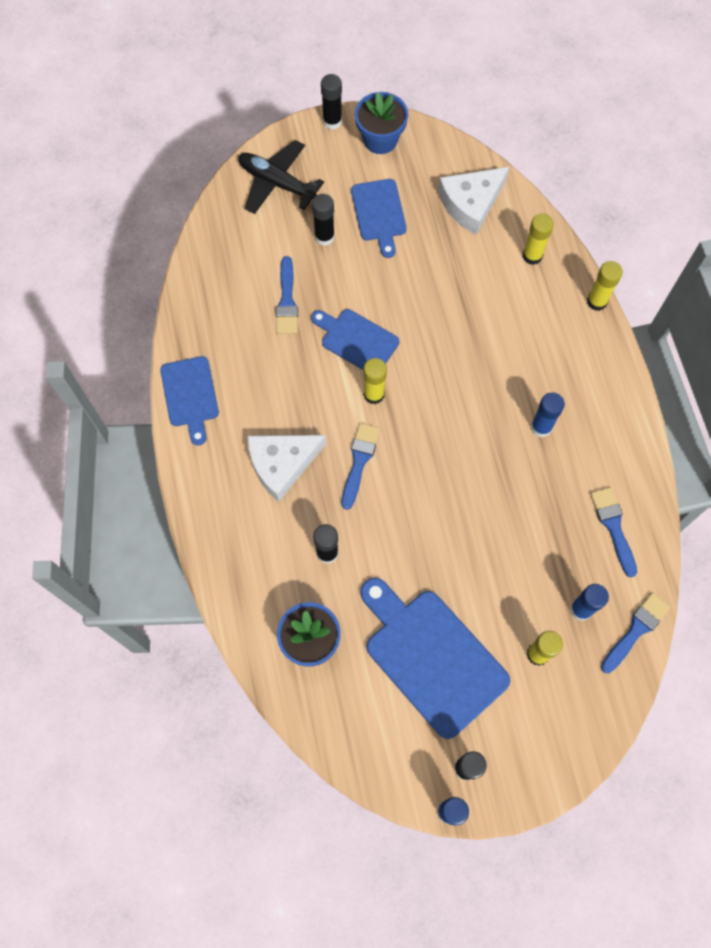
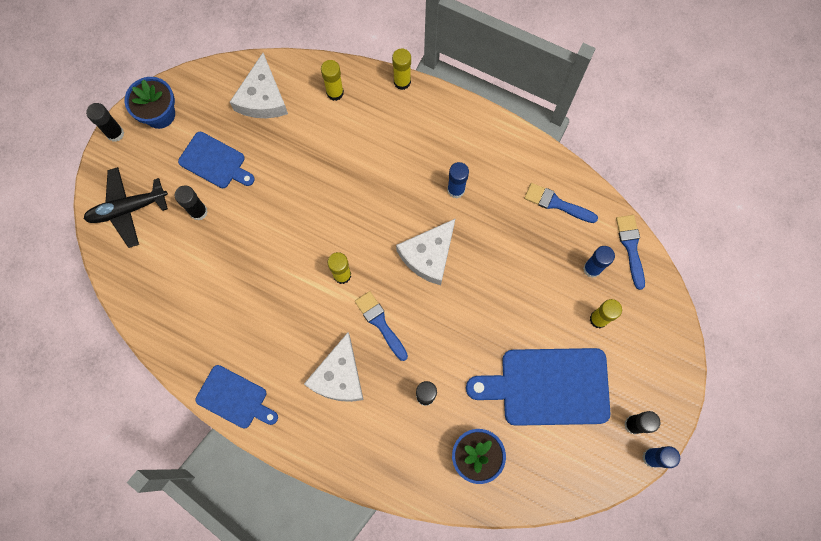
camera: 50 degrees left, 5 degrees up
blue brush [276,256,298,334] -> none
blue cutting board [311,309,399,370] -> none
none -> white cheese [396,219,455,285]

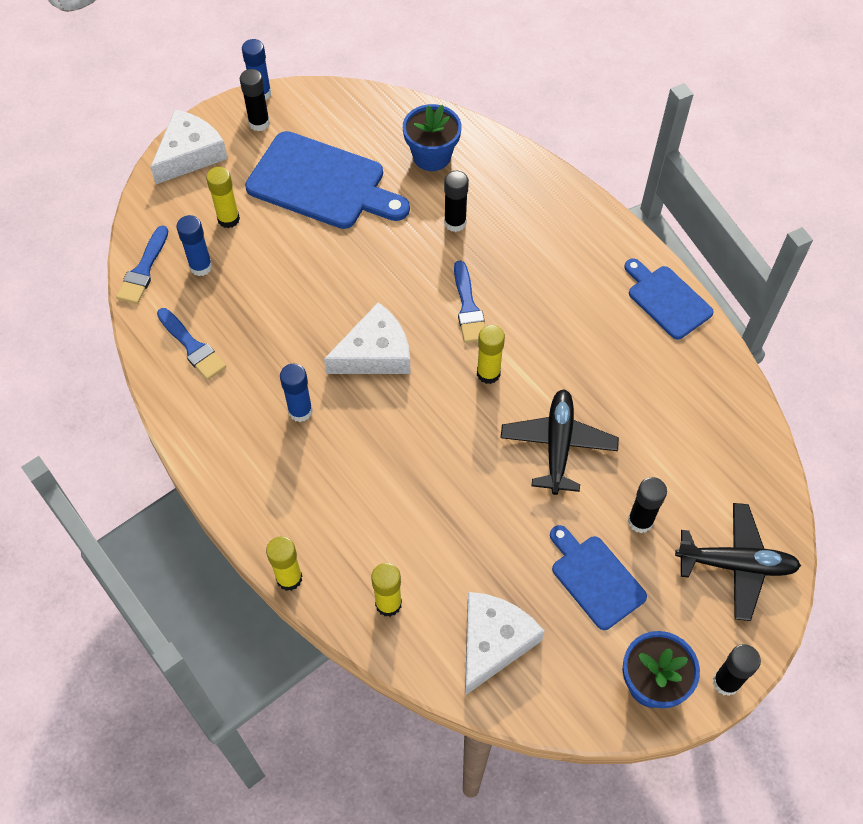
camera: 155 degrees left, 15 degrees down
white cheese [304,332,364,402] -> white cheese moved to [150,110,228,184]
none -> black plane [500,389,619,495]

